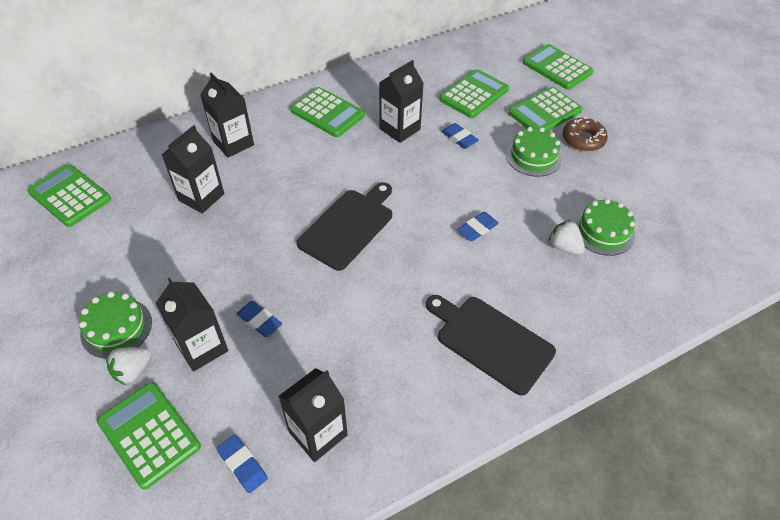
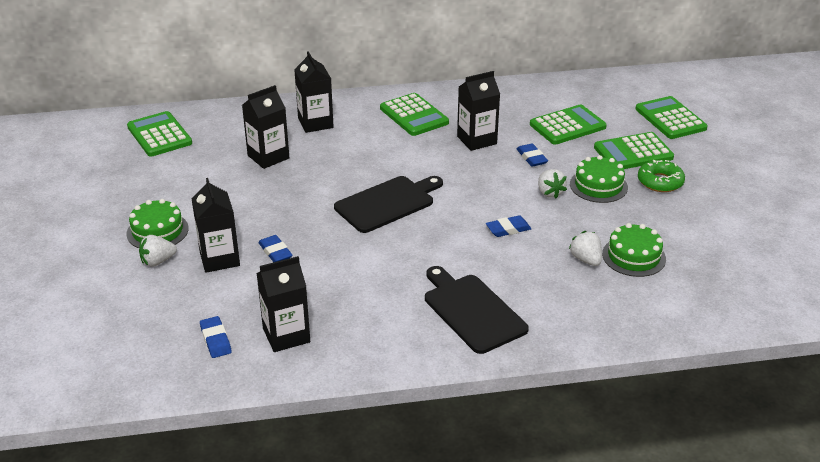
camera: 20 degrees right, 15 degrees down
green calculator [97,382,201,489] -> none
brown donut [563,117,608,151] -> green donut [638,160,685,192]
none -> white strawberry [538,169,567,199]

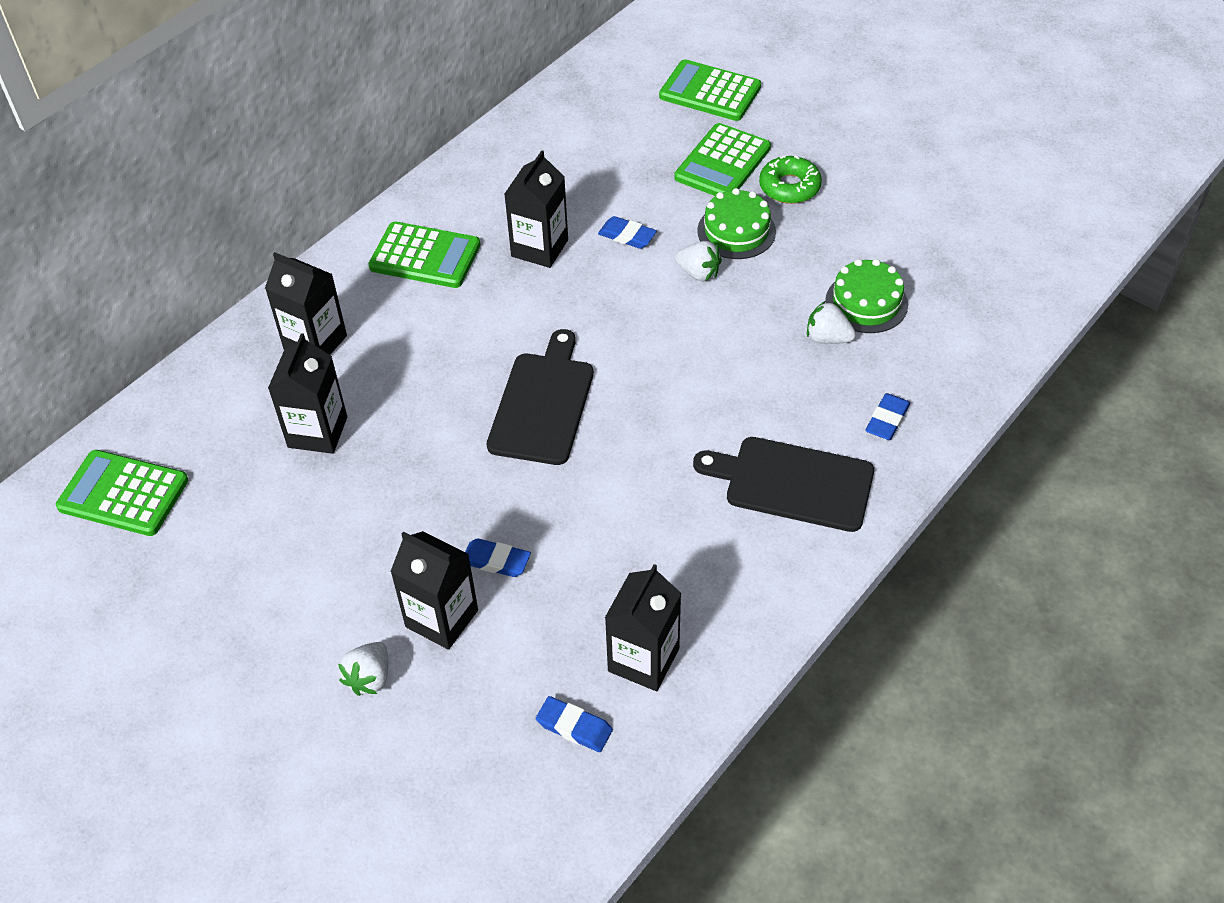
camera: 40 degrees left, 15 degrees up
green cake [126,199,189,248] -> none
blue eraser [486,215,531,237] -> blue eraser moved to [865,393,910,440]
green calculator [530,105,607,145] -> none

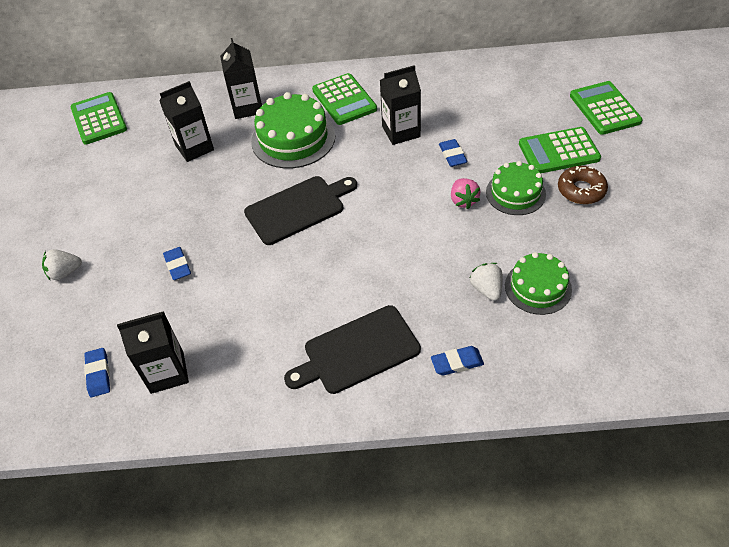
camera: 50 degrees right, 0 degrees up
black carton [390,531,478,650] -> none
white strawberry [675,241,722,282] -> pink strawberry [451,178,480,209]
black cutting board [693,437,874,532] -> black cutting board turned 90 degrees counterclockwise [284,305,421,394]
green donut [759,155,822,204] -> brown donut [558,166,608,204]
none -> green cake [251,92,335,168]

